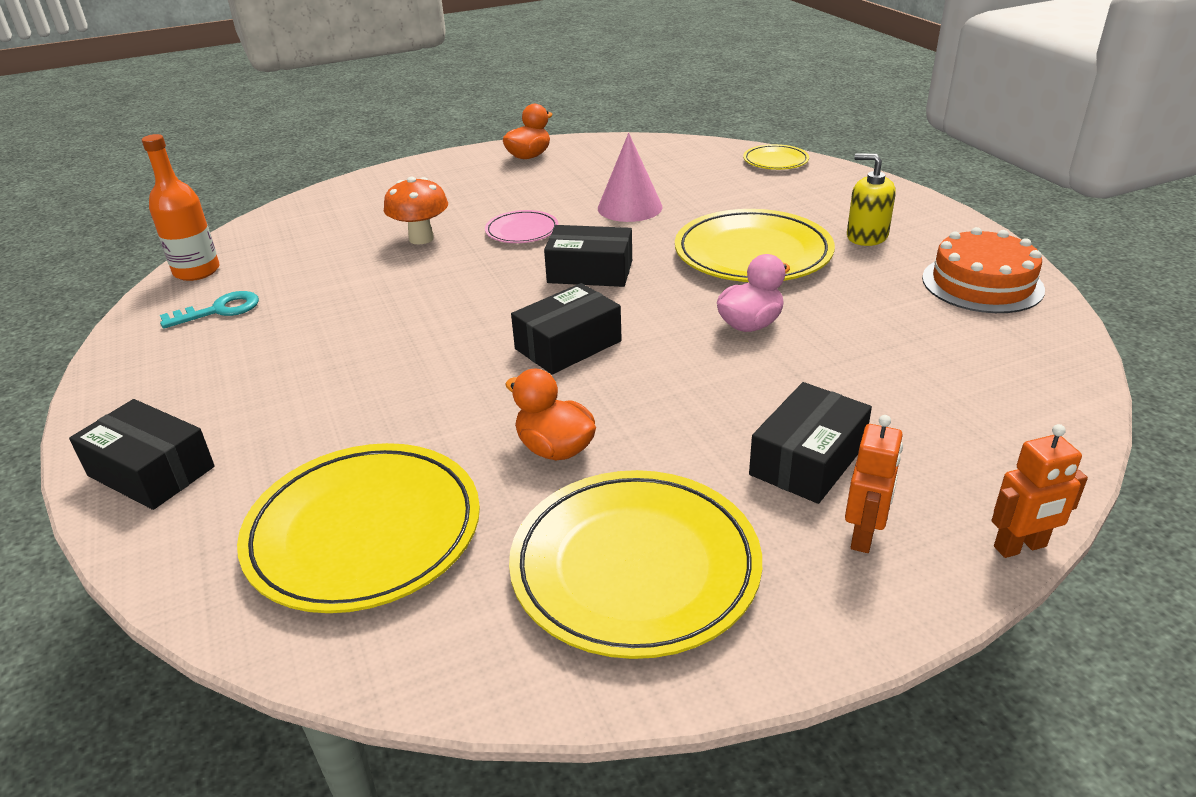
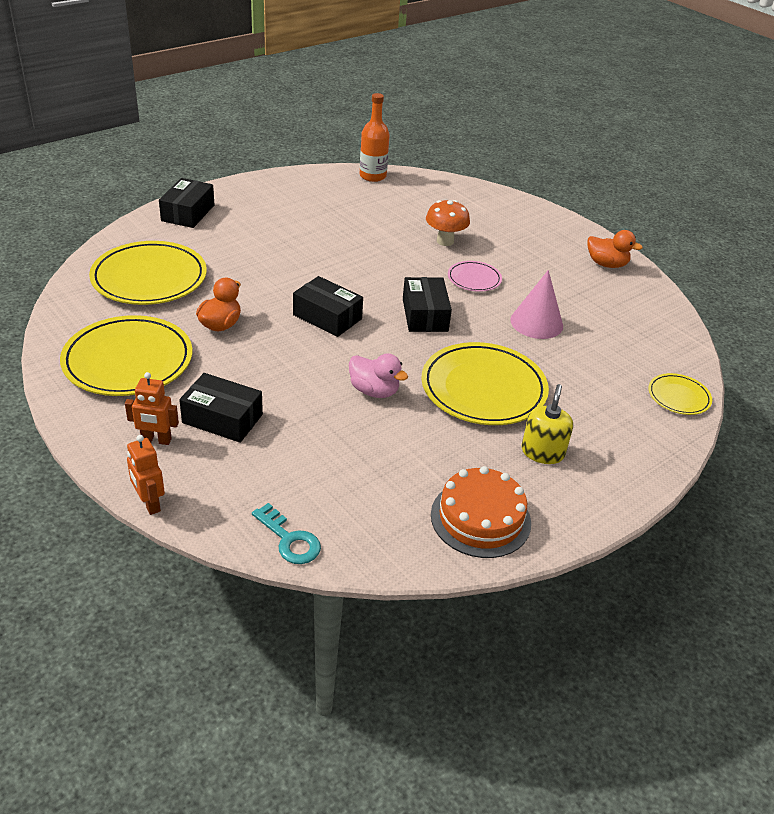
camera: 70 degrees right, 5 degrees up
turquoise key [160,291,259,329] -> turquoise key moved to [252,503,321,564]

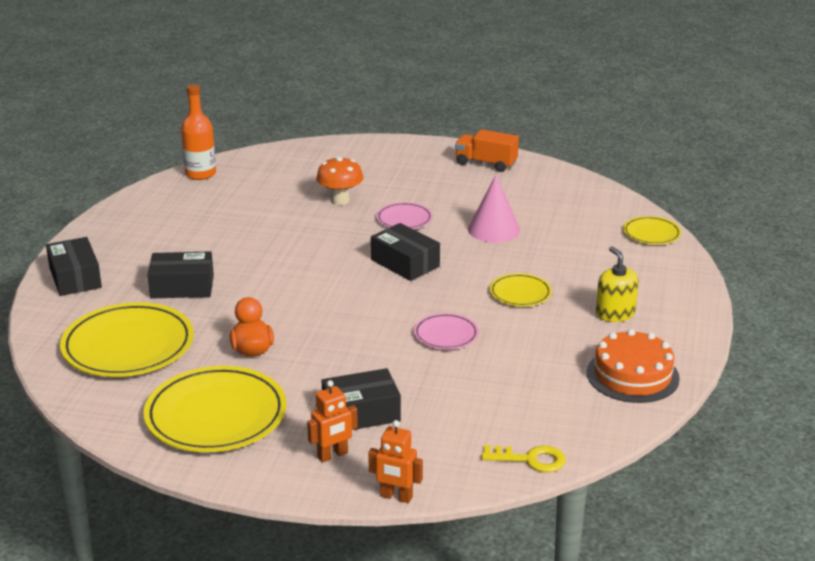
camera: 35 degrees left, 10 degrees down
turquoise key [252,503,321,564] -> yellow key [482,445,566,472]
black box [293,276,363,337] -> black box moved to [147,251,214,299]
pink duck [349,353,408,398] -> pink plate [414,313,479,349]
yellow plate [421,342,549,425] -> yellow plate [490,273,552,306], size x0.50
orange duck [587,230,643,268] -> orange truck [455,129,519,172]

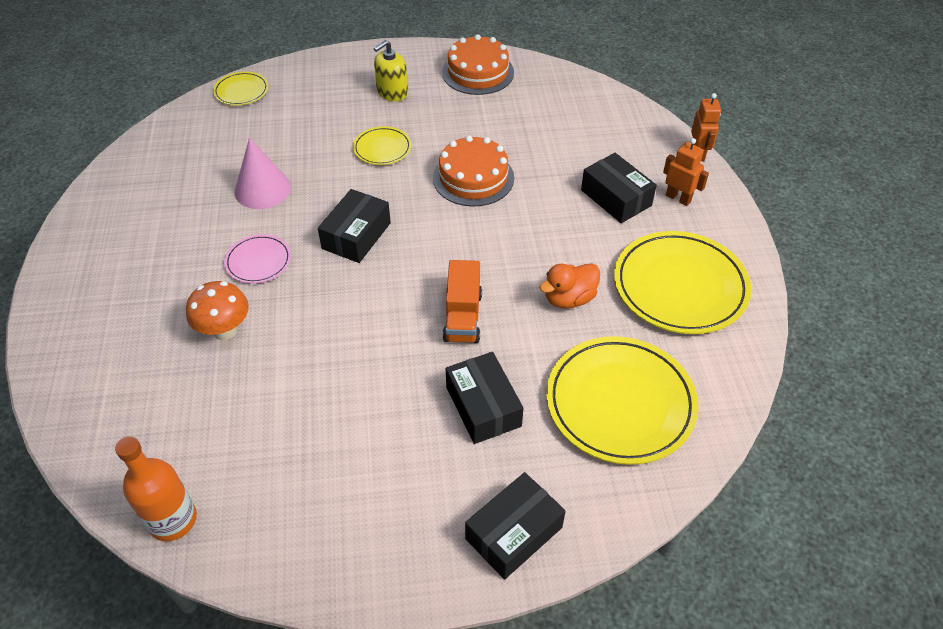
camera: 110 degrees left, 20 degrees up
pink plate [414,313,479,349] -> orange cake [433,135,514,206]
orange truck [455,129,519,172] -> orange truck moved to [443,260,482,343]
yellow key [482,445,566,472] -> none

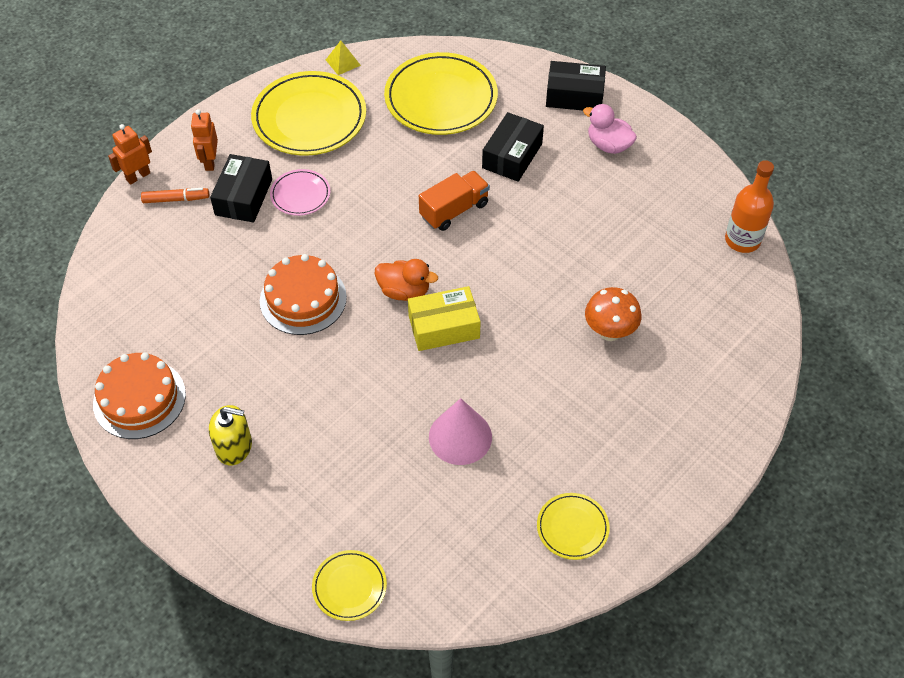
camera: 130 degrees left, 5 degrees up
pink plate [224,234,291,284] -> pink plate moved to [270,169,330,216]
black box [318,189,391,263] -> yellow box [408,286,481,351]
yellow plate [353,126,411,165] -> yellow plate moved to [537,493,610,560]
orange duck [539,263,600,309] -> orange duck moved to [375,259,438,301]
none -> orange marker [141,188,209,203]
none -> yellow pyramid [326,41,361,75]
none -> pink duck [583,104,637,154]

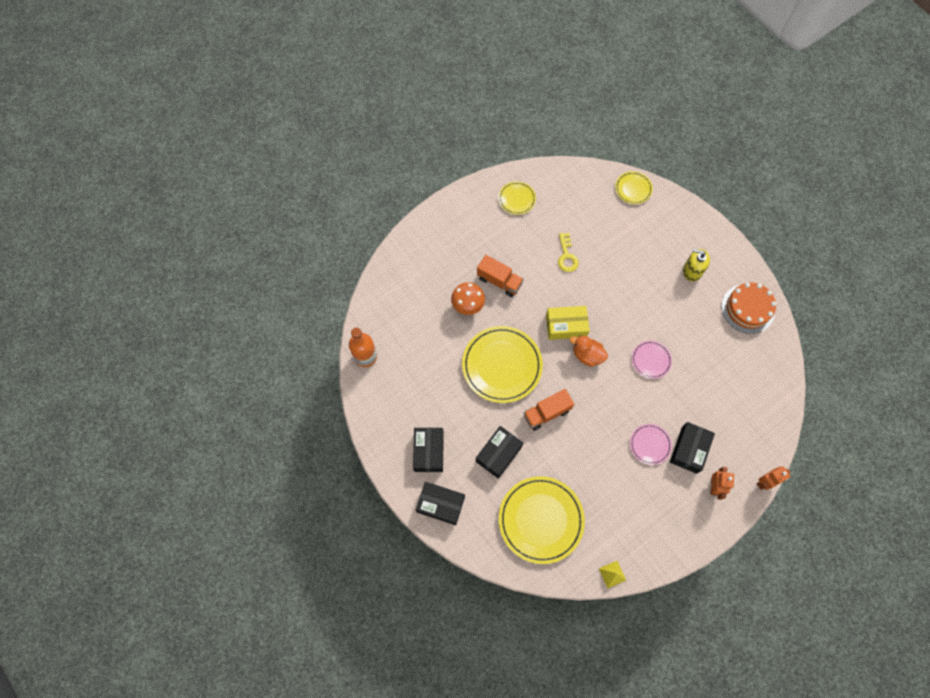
camera: 170 degrees left, 15 degrees up
orange marker [141,188,209,203] -> none
yellow plate [251,71,366,156] -> yellow plate moved to [462,326,543,403]
orange cake [260,254,347,335] -> pink plate [632,341,672,379]
pink cone [429,398,492,465] -> yellow key [558,233,579,272]
pink duck [583,104,637,154] -> black box [413,428,444,472]
none -> orange truck [477,255,524,297]

